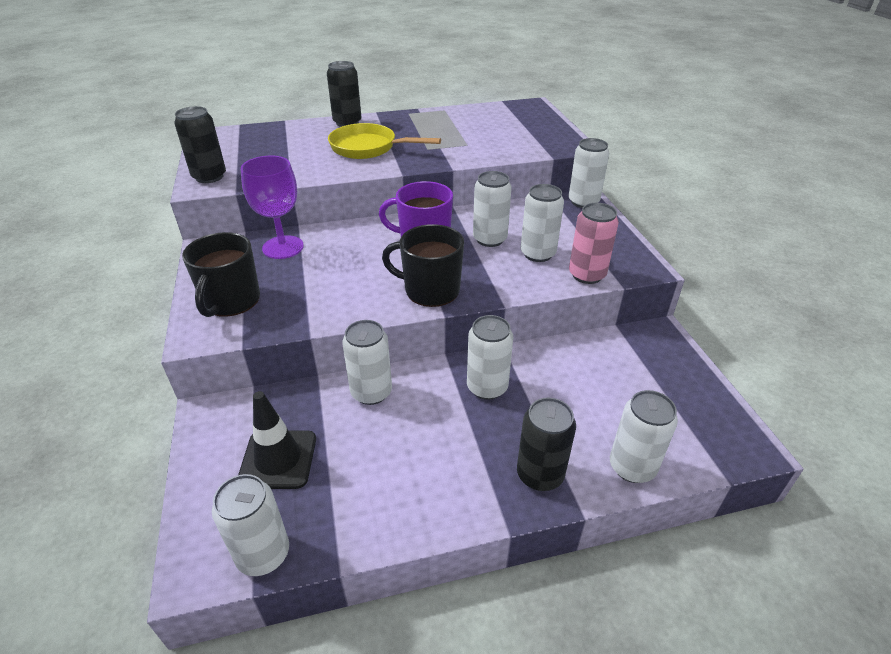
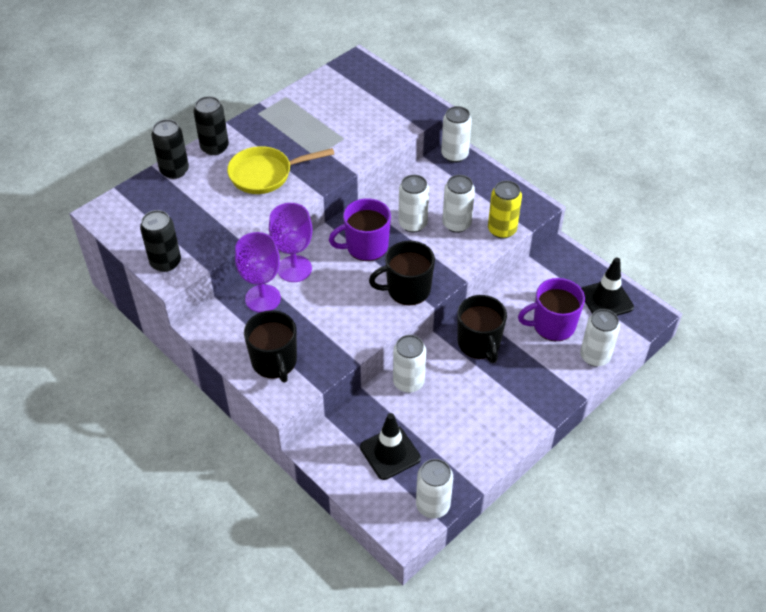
camera: 30 degrees left, 10 degrees up
white can [467,315,513,400] -> black mug [458,295,507,363]
black can [517,398,576,491] -> black can moved to [151,119,189,179]
pink can [569,203,619,284] -> yellow can [488,180,522,239]
none -> purple goblet [269,203,312,282]
none -> purple mug [518,278,585,341]
none -> black traffic cone [581,258,634,316]

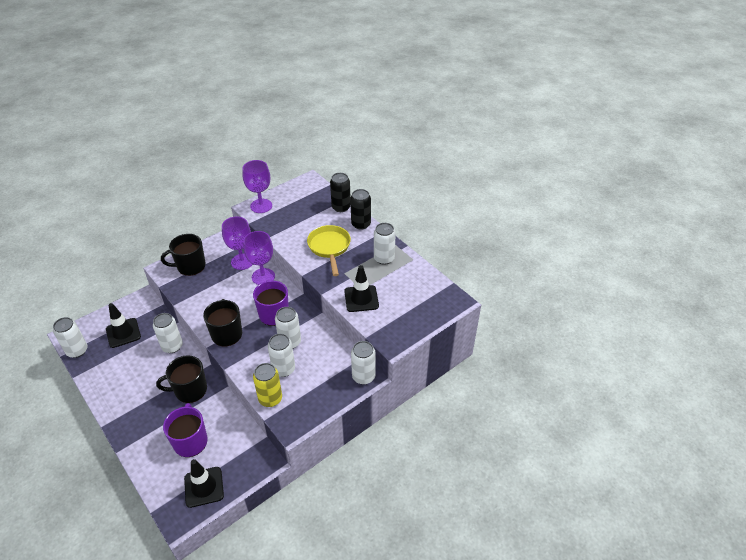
camera: 95 degrees right, 5 degrees down
black can [140,210,181,272] -> purple goblet [242,160,272,213]
white can [580,309,620,367] -> white can moved to [374,223,396,265]
none -> black traffic cone [344,265,379,312]

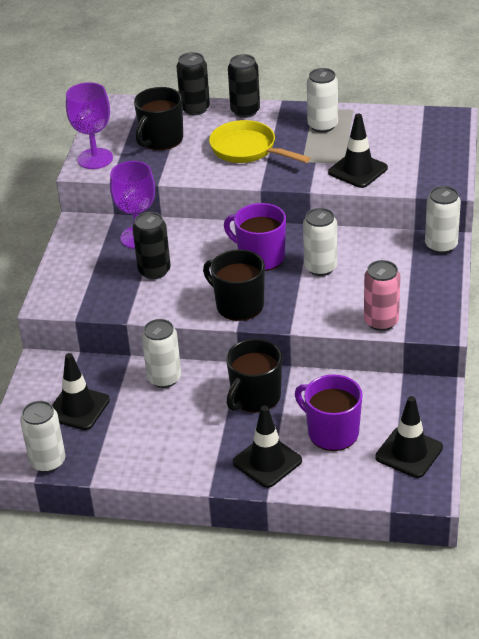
camera: 40 degrees left, 5 degrees down
black mug [161,234,206,276] -> black mug moved to [134,87,183,150]
purple goblet [243,231,275,285] -> none
yellow can [253,363,282,407] -> pink can [364,260,400,331]
white can [268,334,295,377] -> none
none -> black can [132,212,171,279]
none -> black traffic cone [233,406,302,488]

